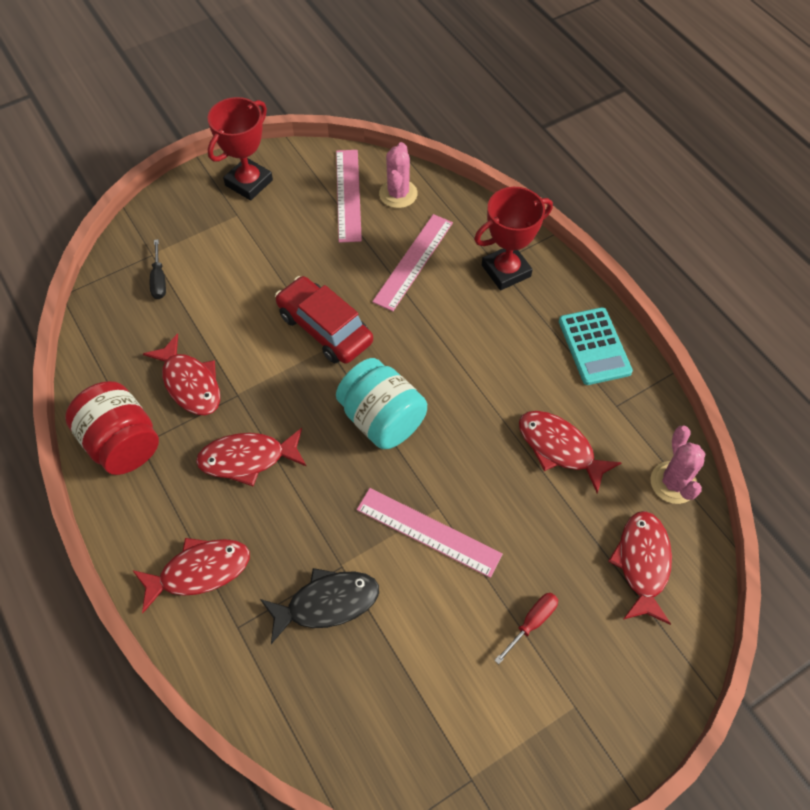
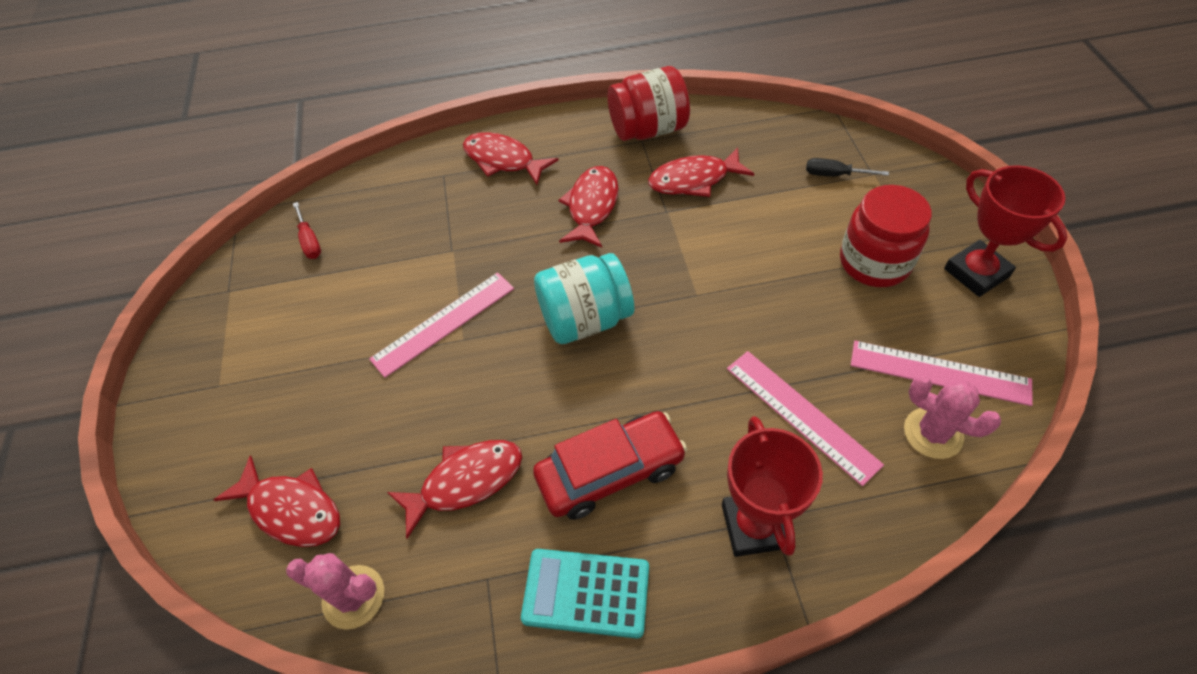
camera: 115 degrees right, 5 degrees down
red fish [132,538,250,613] -> red fish turned 120 degrees clockwise [463,132,558,185]
black fish [260,568,379,644] -> none
red car [275,276,373,364] -> red car moved to [533,411,687,520]
red screwdriver [494,593,558,664] -> red screwdriver moved to [293,202,321,259]
none -> red jar [840,185,932,287]

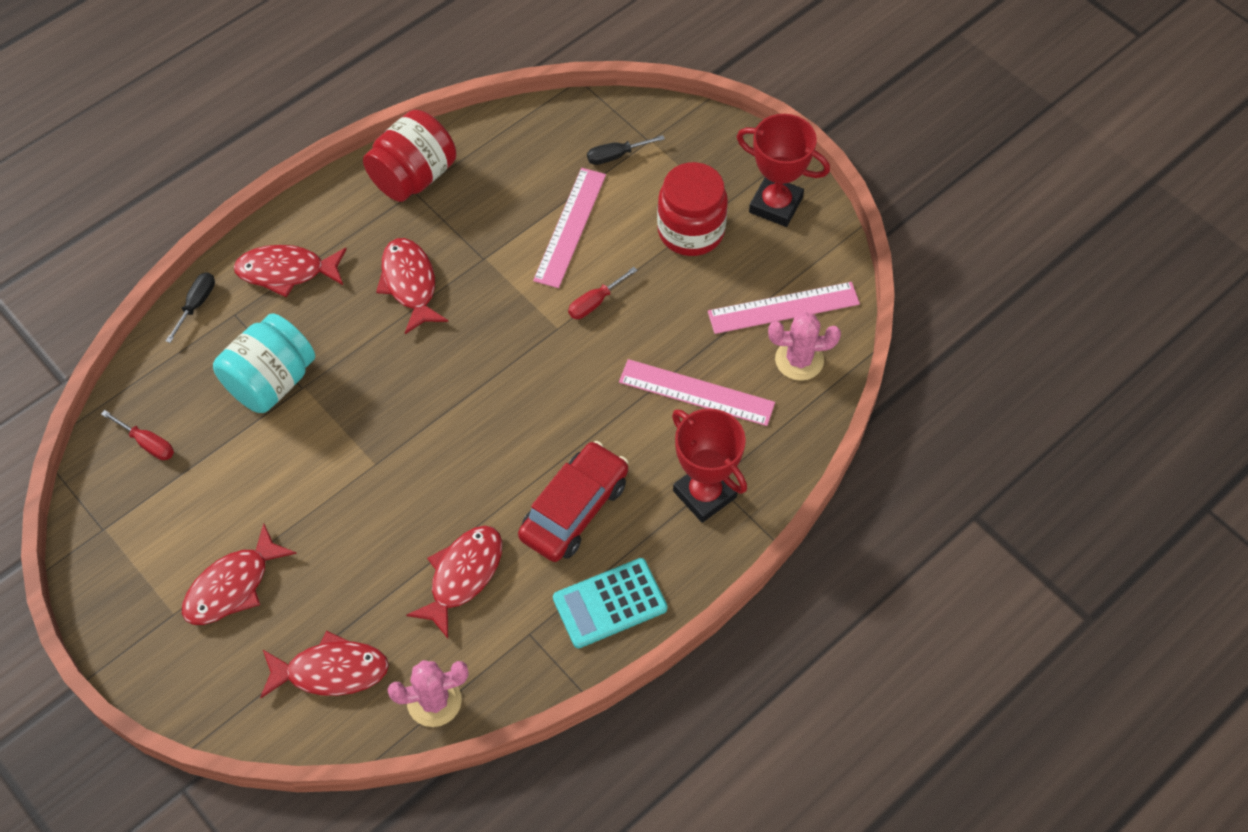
camera: 35 degrees left, 5 degrees up
pink ruler [369,272,514,378] -> pink ruler moved to [533,168,606,288]
turquoise jar [534,253,634,344] -> turquoise jar moved to [213,313,315,413]
red fish [648,147,754,197] -> red fish moved to [182,523,297,625]
none -> black screwdriver [166,272,215,343]
none -> red screwdriver [568,267,637,319]

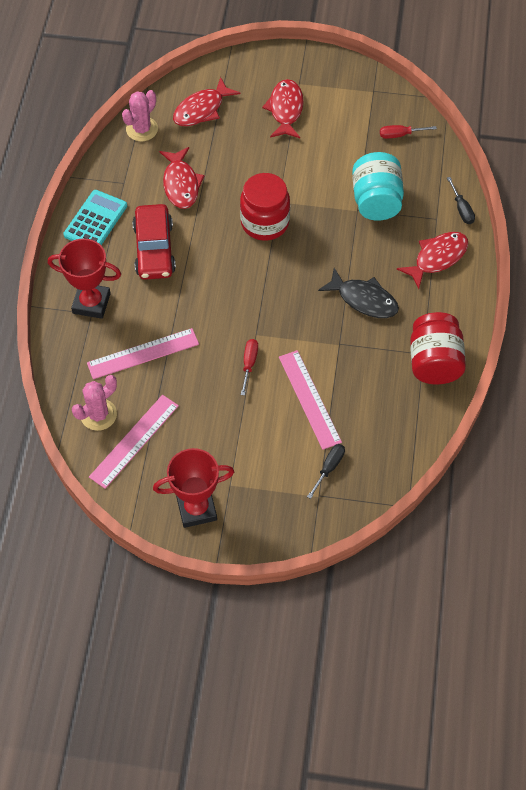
camera: 140 degrees right, 0 degrees up
red fish [376,238,448,334] -> black fish [318,268,399,318]
red jar [657,162,728,256] -> red jar moved to [240,173,290,241]

